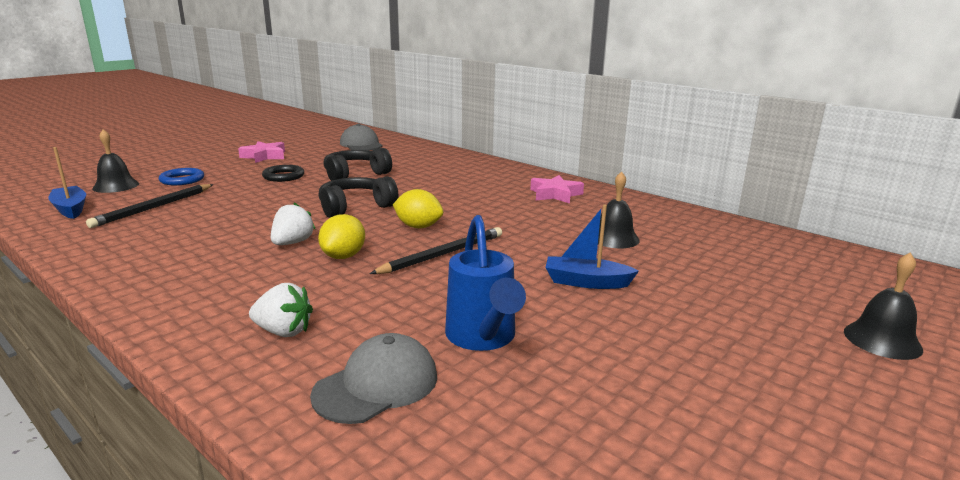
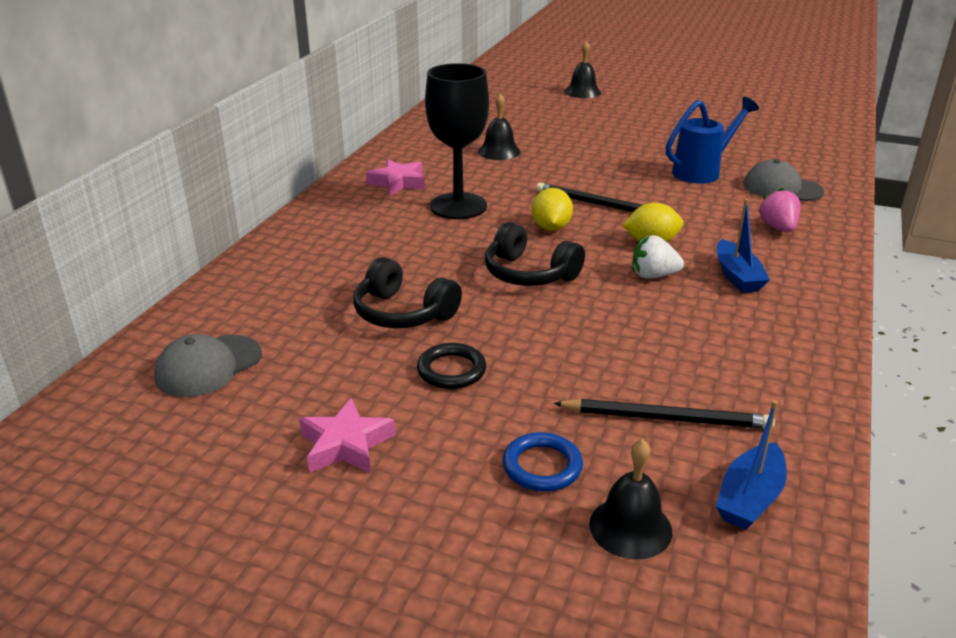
camera: 110 degrees left, 10 degrees up
white strawberry [249,283,313,337] -> pink strawberry [759,188,801,232]
blue boat [545,204,639,289] -> blue boat moved to [717,199,770,293]
none -> black goblet [425,63,489,219]

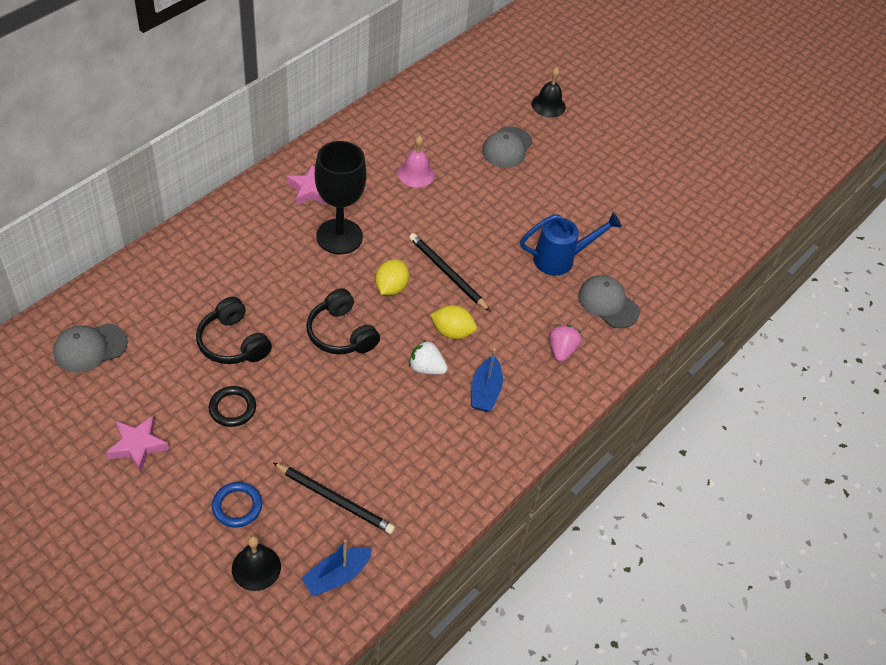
camera: 15 degrees right, 20 degrees up
black bell [478,94,521,160] -> pink bell [398,135,435,187]
none -> grey cap [482,126,533,168]

